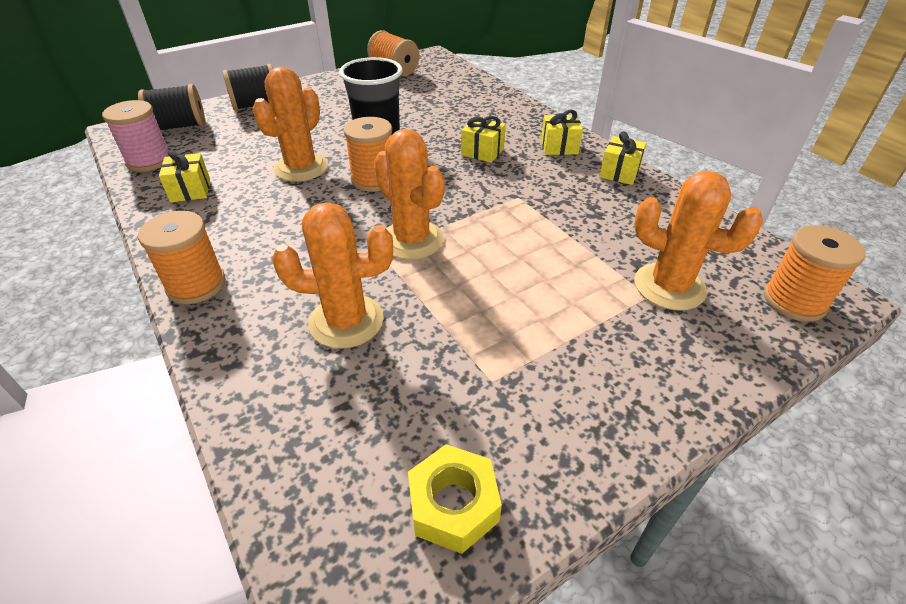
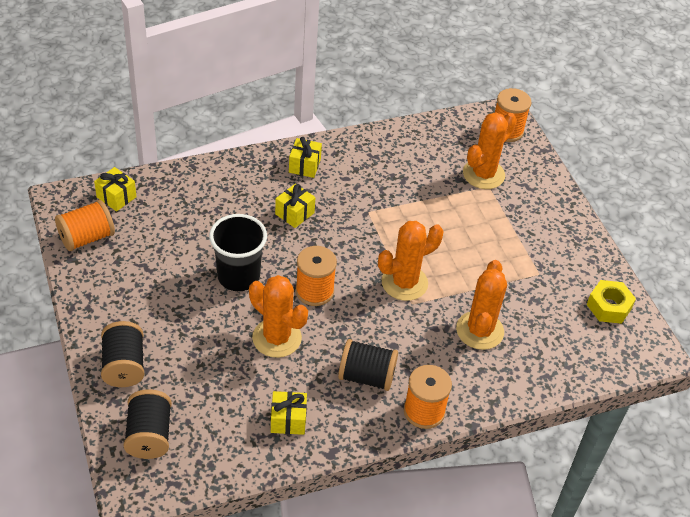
camera: 80 degrees left, 5 degrees up
pink spool [102,100,169,172] -> none
yellow gift [599,131,647,185] -> yellow gift moved to [94,167,137,211]
none -> black spool [338,339,398,391]

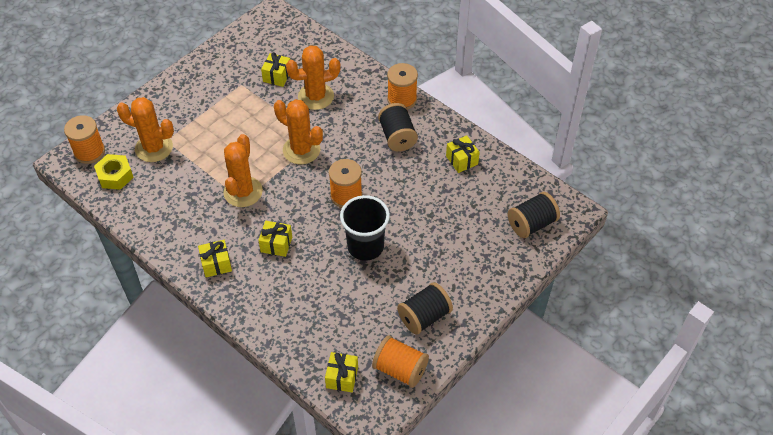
camera: 115 degrees left, 5 degrees up
black spool [101,321,144,387] -> black spool moved to [397,282,453,335]
orange cactus [249,275,308,358] -> orange cactus moved to [223,134,263,207]
yellow nut [587,280,636,324] -> yellow nut moved to [94,154,134,190]
none -> yellow gift [261,52,290,87]

